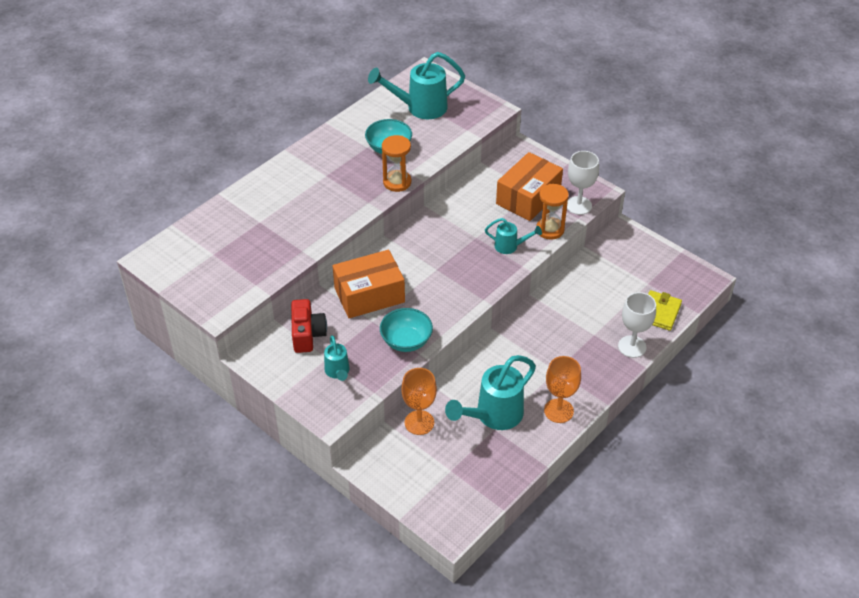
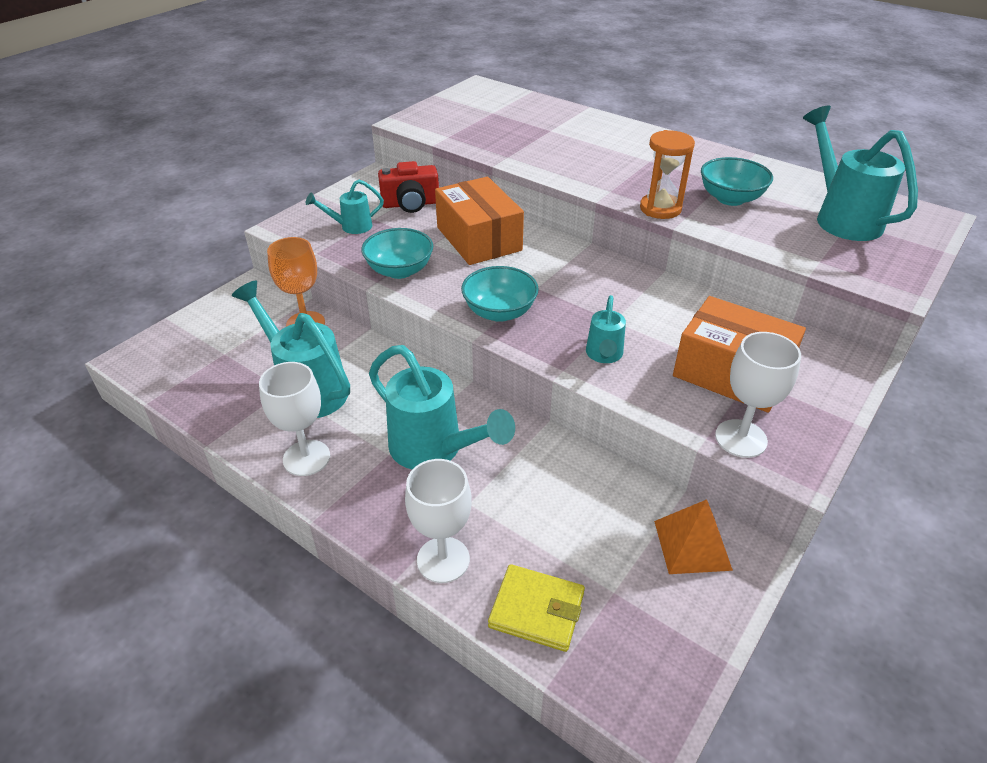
camera: 85 degrees right, 5 degrees down
orange hourglass [537,184,569,240] -> none
orange goblet [544,356,581,423] -> white goblet [259,362,330,476]
none -> turquoise watering can [369,345,515,469]
none -> turquoise bowl [461,266,539,322]
none -> orange pyramid [654,500,733,574]

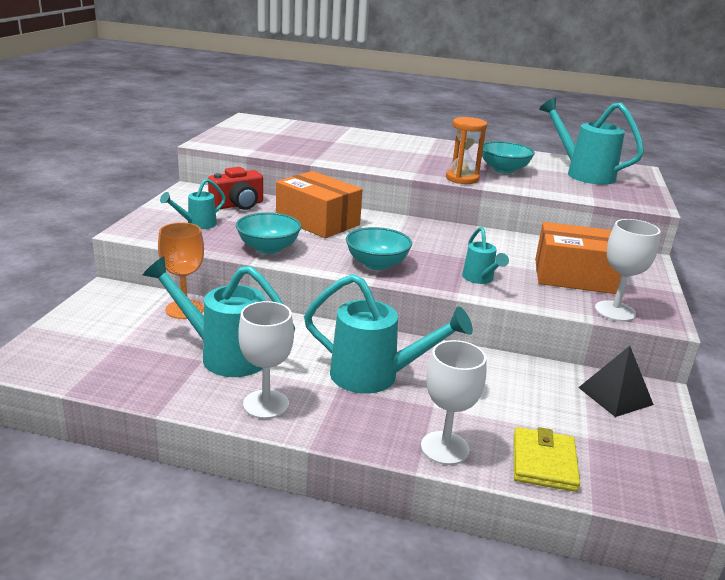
camera: 25 degrees left, 15 degrees down
yellow wallet [488,564,585,652] -> yellow wallet turned 75 degrees counterclockwise [514,427,580,492]
orange pyramid [654,500,733,574] -> black pyramid [578,346,654,417]

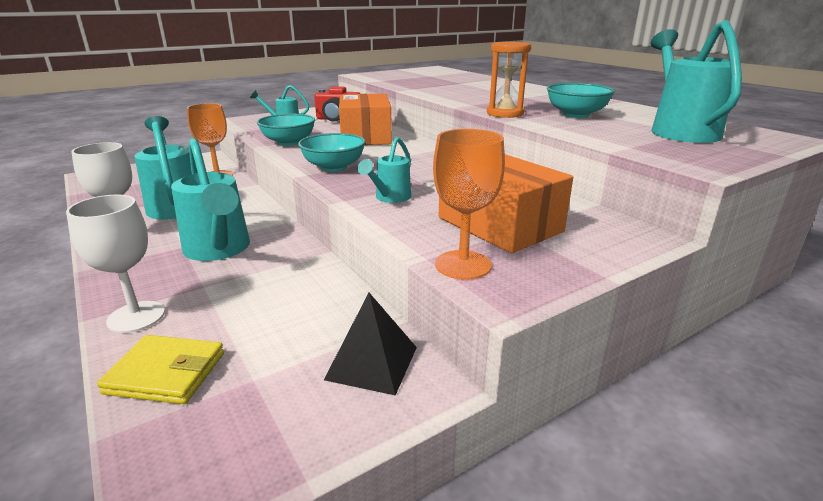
camera: 45 degrees right, 0 degrees up
yellow wallet [514,427,580,492] -> yellow wallet turned 45 degrees clockwise [97,335,224,404]
white goblet [595,219,660,322] -> orange goblet [433,129,505,280]

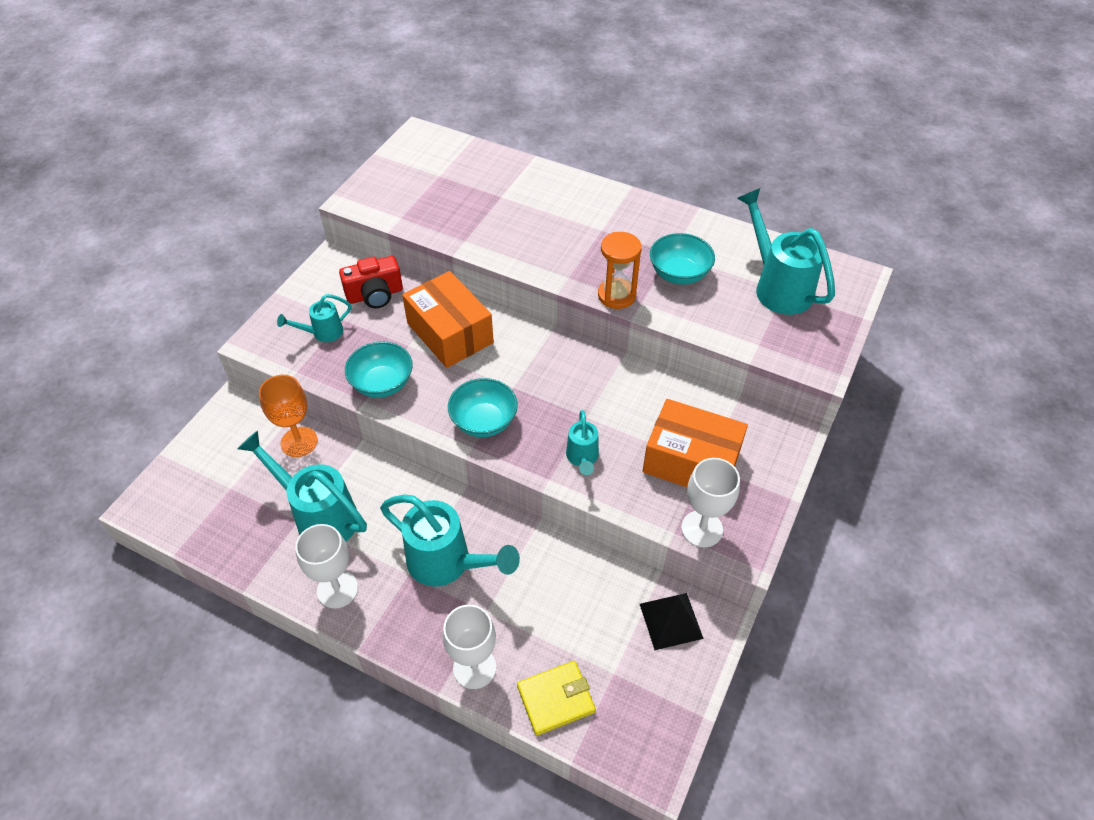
camera: 30 degrees left, 25 degrees up
orange goblet [433,129,505,280] -> white goblet [681,458,740,547]

